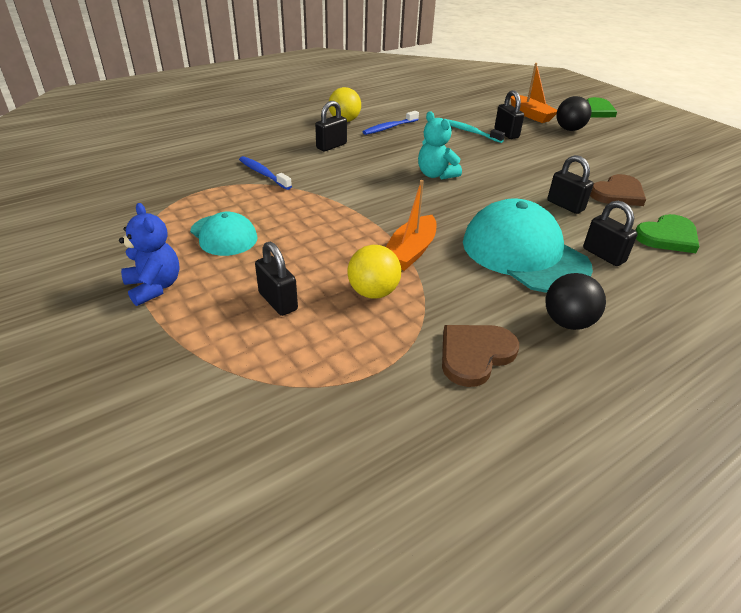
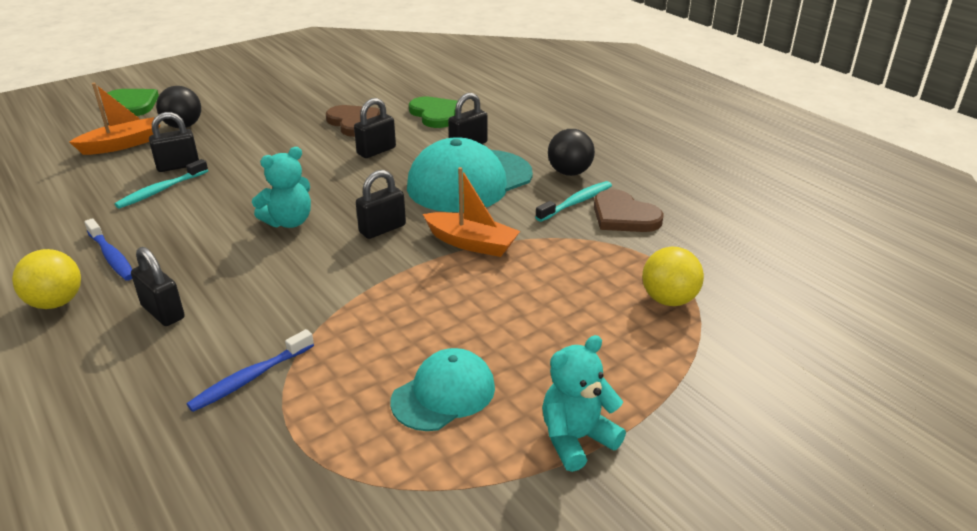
camera: 90 degrees left, 5 degrees down
blue teddy bear [119,203,180,306] -> turquoise teddy bear [542,335,626,472]
black padlock [255,242,298,316] -> black padlock moved to [356,170,406,239]
yellow ball [347,245,401,299] -> yellow ball moved to [642,247,704,306]
none -> turquoise toothbrush [535,181,612,222]

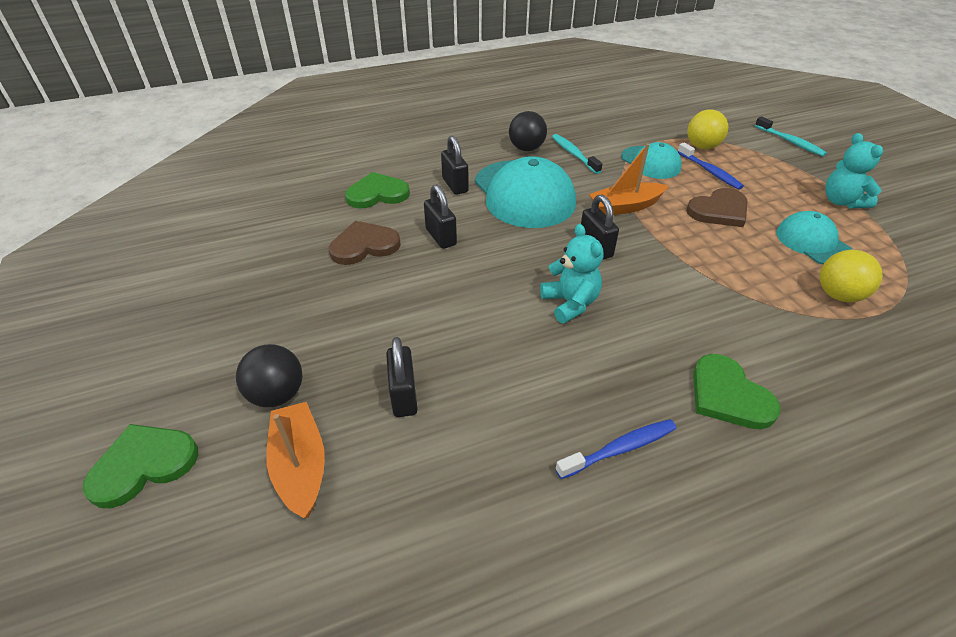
camera: 75 degrees left, 10 degrees up
yellow ball [12,249,81,309] -> yellow ball moved to [820,250,883,302]
turquoise toothbrush [114,159,208,209] -> turquoise toothbrush moved to [755,116,827,156]
black padlock [131,247,185,326] -> green heart [693,354,781,429]
blue toothbrush [187,329,314,412] -> blue toothbrush moved to [678,142,744,190]
orange boat [423,167,520,257] -> orange boat turned 150 degrees counterclockwise [589,143,669,215]
brown heart [594,189,664,232] -> brown heart moved to [686,188,748,227]
none -> turquoise cap [621,142,682,179]

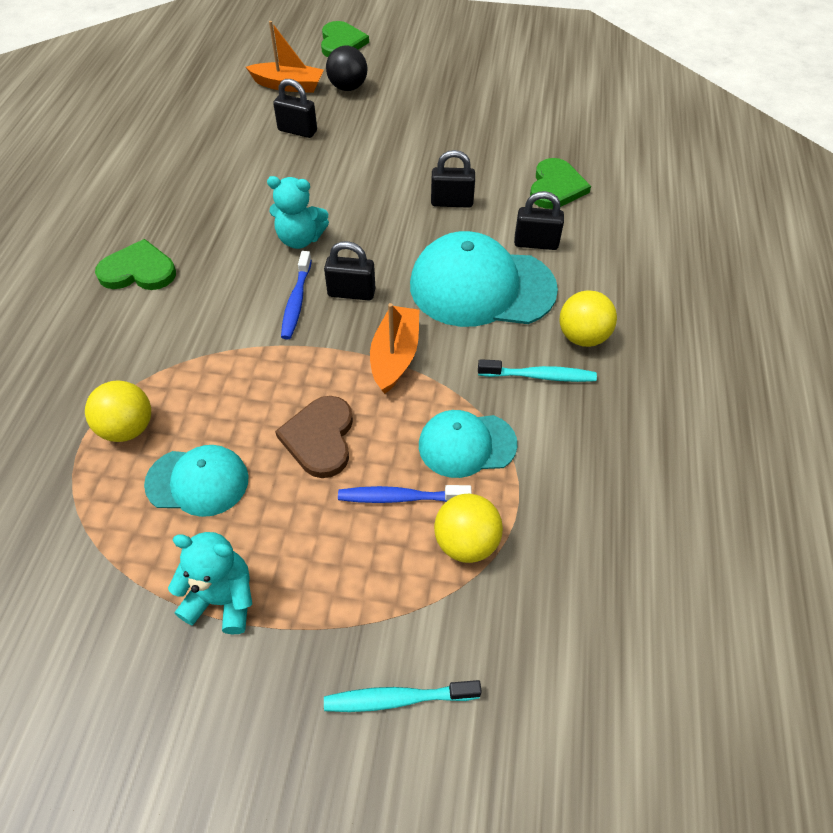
camera: 120 degrees right, 10 degrees up
brown heart [329,221,401,265] -> none
black ball [509,111,547,151] -> yellow ball [560,290,617,347]
blue toothbrush [555,419,677,479] -> blue toothbrush moved to [281,251,312,339]

